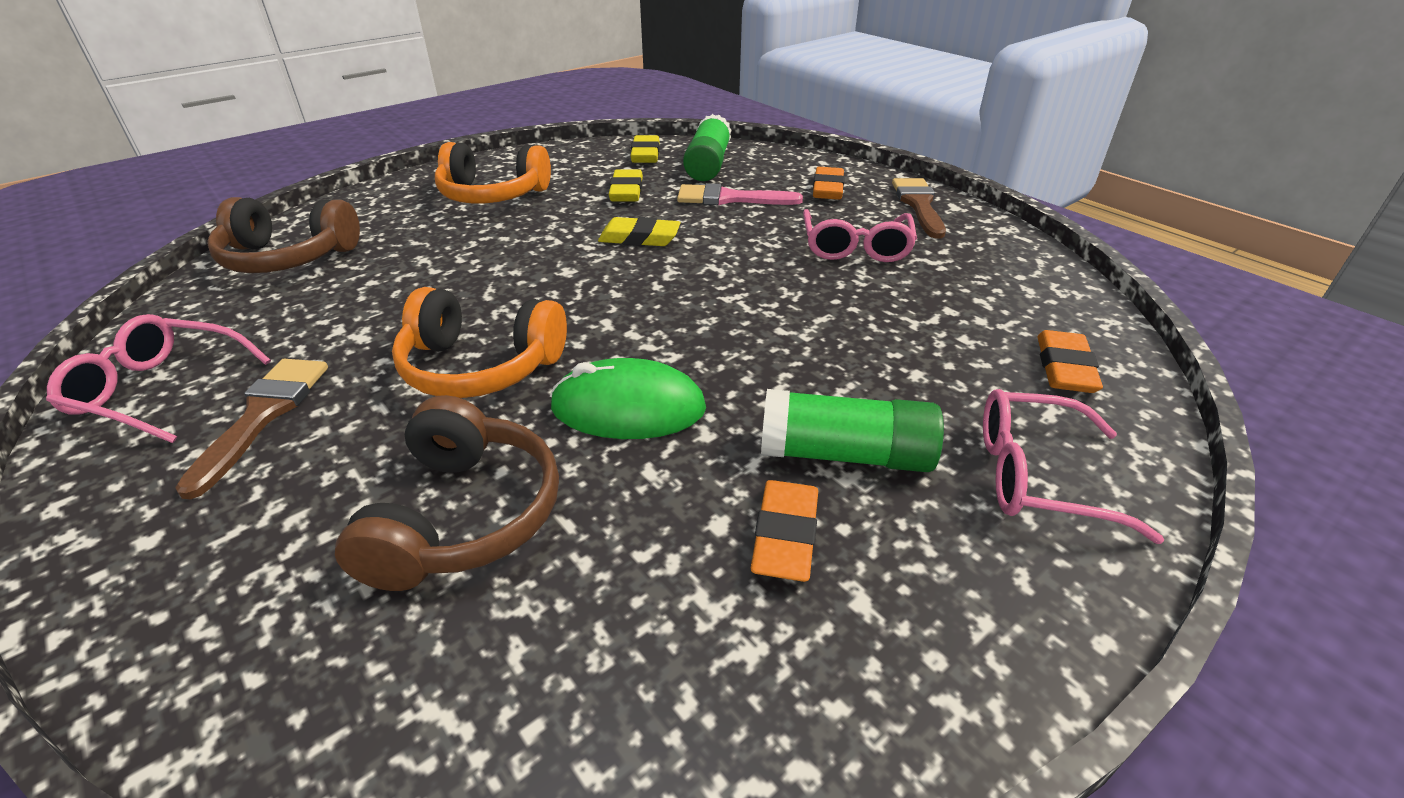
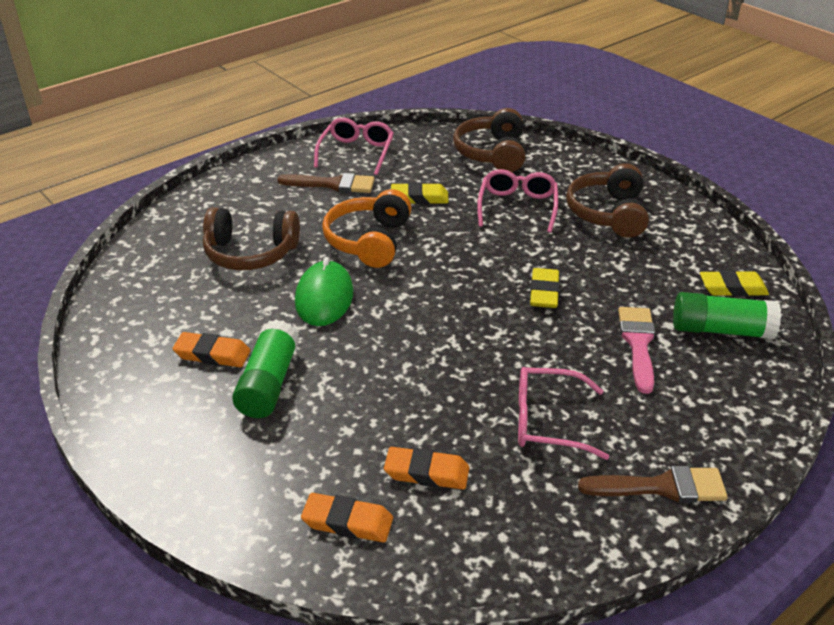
camera: 90 degrees right, 0 degrees up
orange headphones [435,142,551,204] -> brown headphones [566,163,649,238]
yellow eraser [609,169,643,202] -> yellow eraser moved to [391,182,449,204]
orange eraser [813,167,845,200] -> orange eraser moved to [384,447,469,490]
pink glasses [983,389,1164,544] -> pink glasses moved to [477,169,558,233]

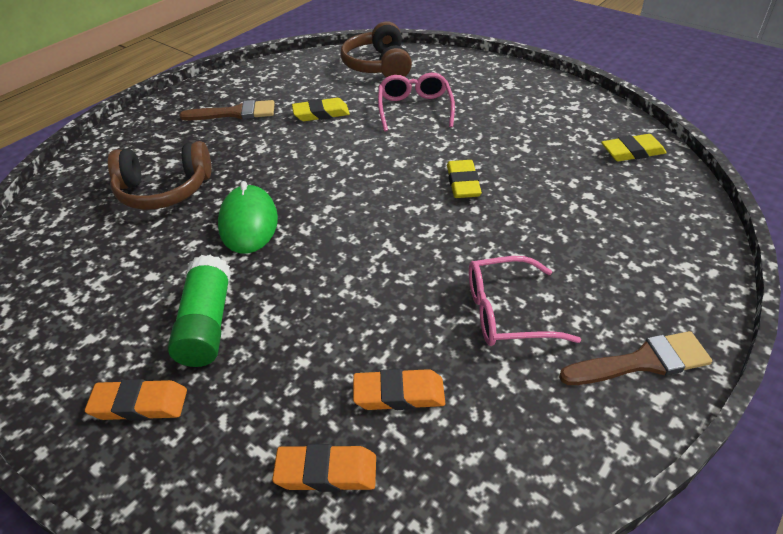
camera: 10 degrees left, 5 degrees up
orange eraser [172,332,251,367] -> orange eraser moved to [85,379,187,421]
pink glasses [314,118,394,175] -> none
orange headphones [322,189,411,268] -> none
brown headphones [566,163,649,238] -> none
pink brush [618,307,655,394] -> none
green glue stick [673,292,781,339] -> none

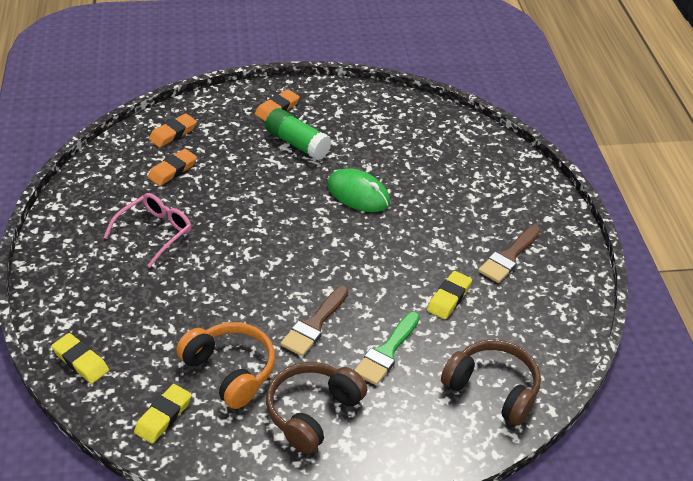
camera: 130 degrees right, 0 degrees up
brown headphones [108,141,212,210] -> brown headphones moved to [266,362,367,454]
pink glasses [378,73,455,131] -> green brush [355,312,420,385]
yellow eraser [447,160,482,198] -> yellow eraser moved to [52,333,109,384]
brown brush [559,331,712,385] -> brown brush moved to [280,286,348,356]
none -> orange headphones [176,322,275,409]

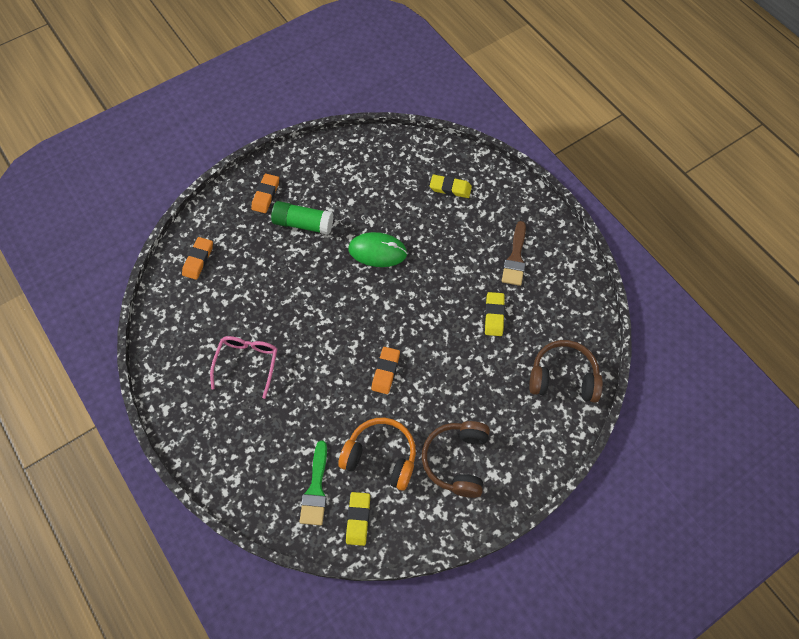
camera: 25 degrees left, 20 degrees up
yellow eraser [52,333,109,384] -> yellow eraser moved to [430,174,472,198]
orange eraser [148,149,197,186] -> orange eraser moved to [371,347,400,394]
brown brush [280,286,348,356] -> none
green brush [355,312,420,385] -> green brush moved to [299,441,327,525]

